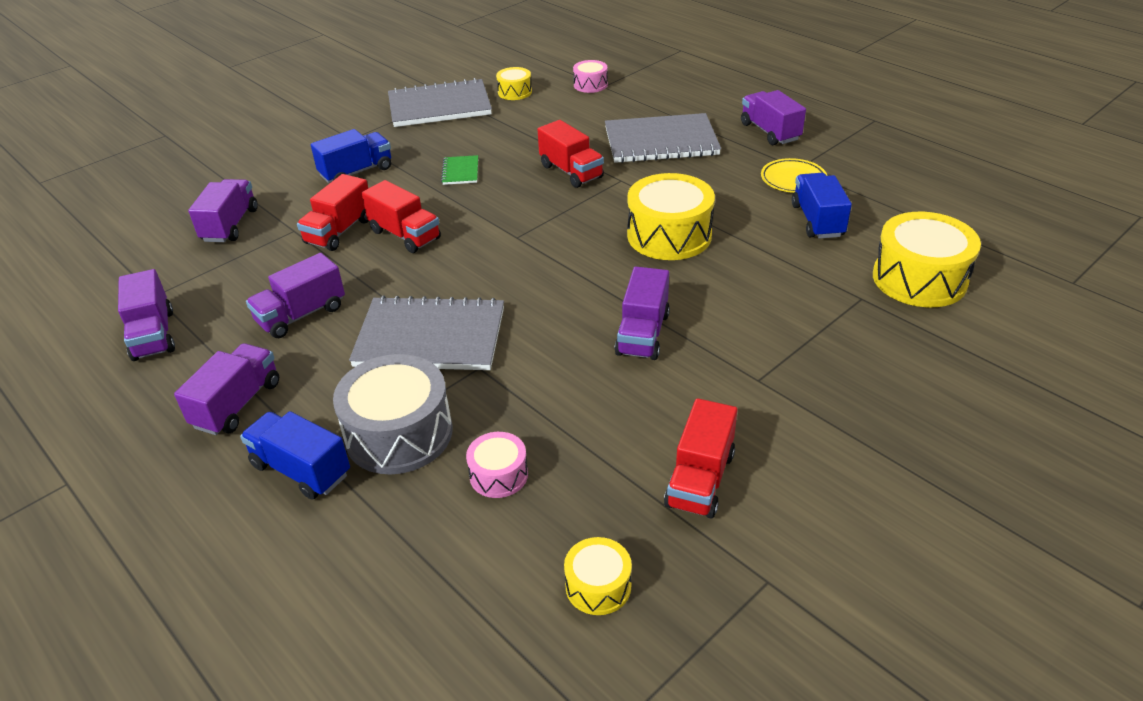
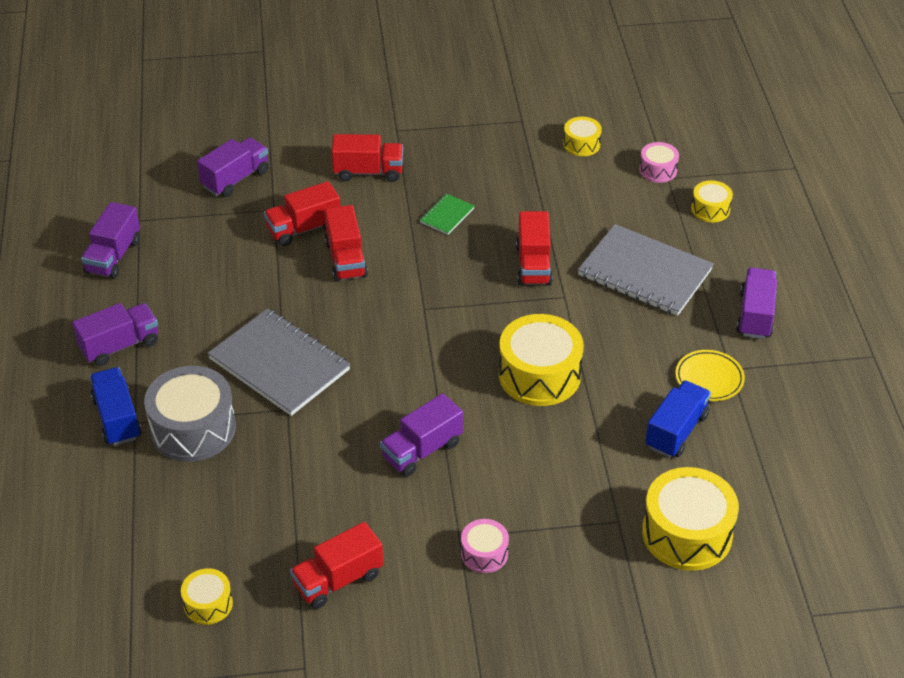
camera: 35 degrees right, 5 degrees up
purple truck [246,253,345,338] -> none
blue truck [311,129,391,183] -> red truck [332,134,403,182]
grey notebook [388,78,492,127] -> none
pink drum [466,432,528,498] -> pink drum moved to [461,519,509,573]
none -> yellow drum [691,180,733,222]

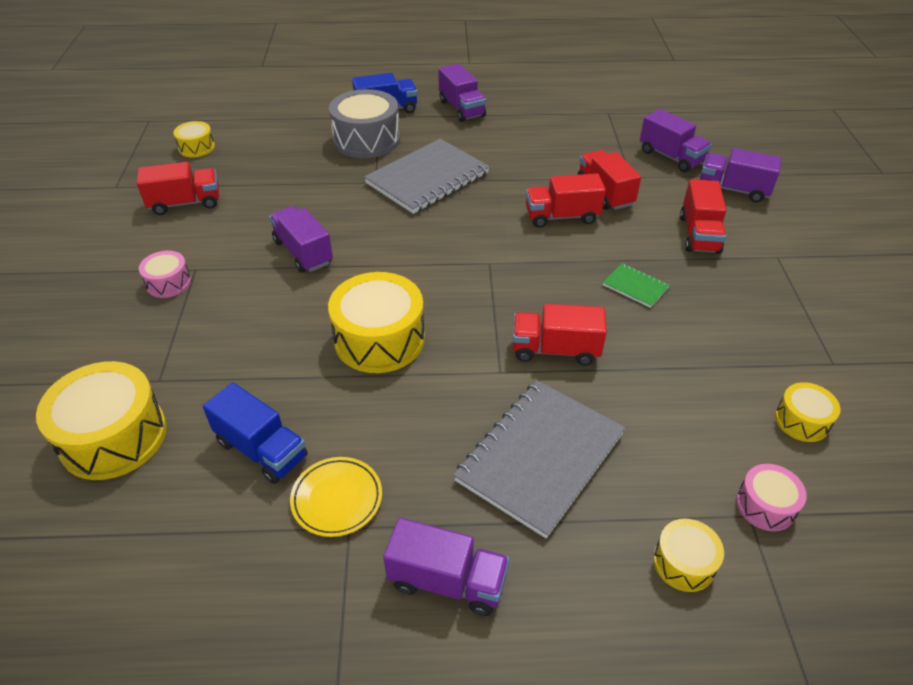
camera: 95 degrees right, 0 degrees up
purple truck [81,202,140,279] -> purple truck moved to [700,148,782,203]
red truck [290,522,383,609] -> red truck turned 105 degrees clockwise [137,162,219,215]

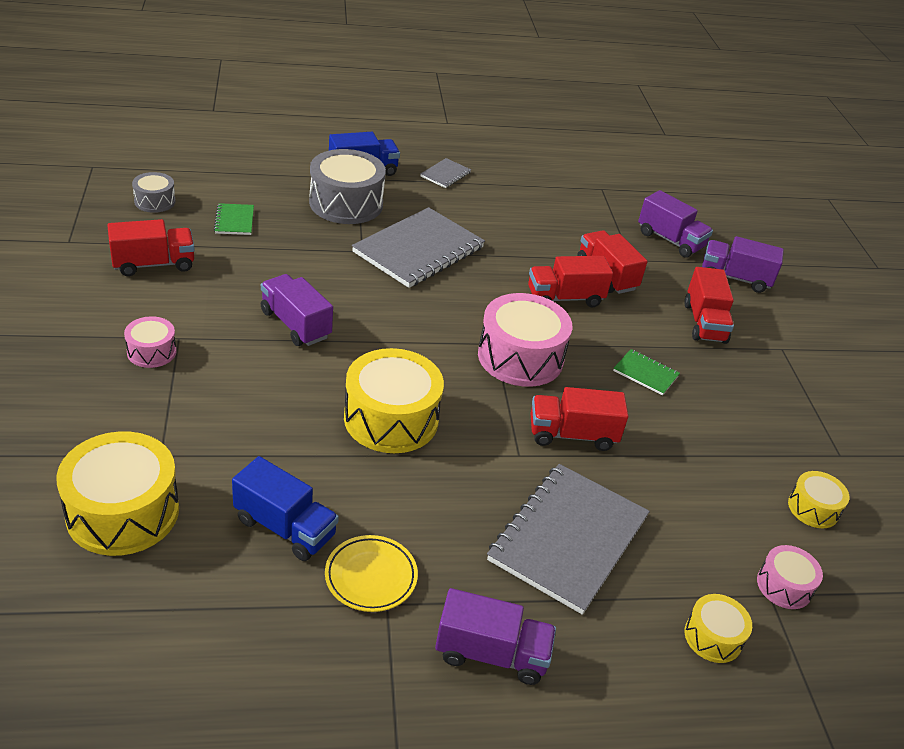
camera: 10 degrees left, 5 degrees down
yellow drum [173,121,215,158] -> grey drum [132,172,175,213]
purple truck [438,63,486,122] -> grey notebook [420,158,471,188]
none -> green notebook [214,203,254,235]
none -> pink drum [478,293,572,387]

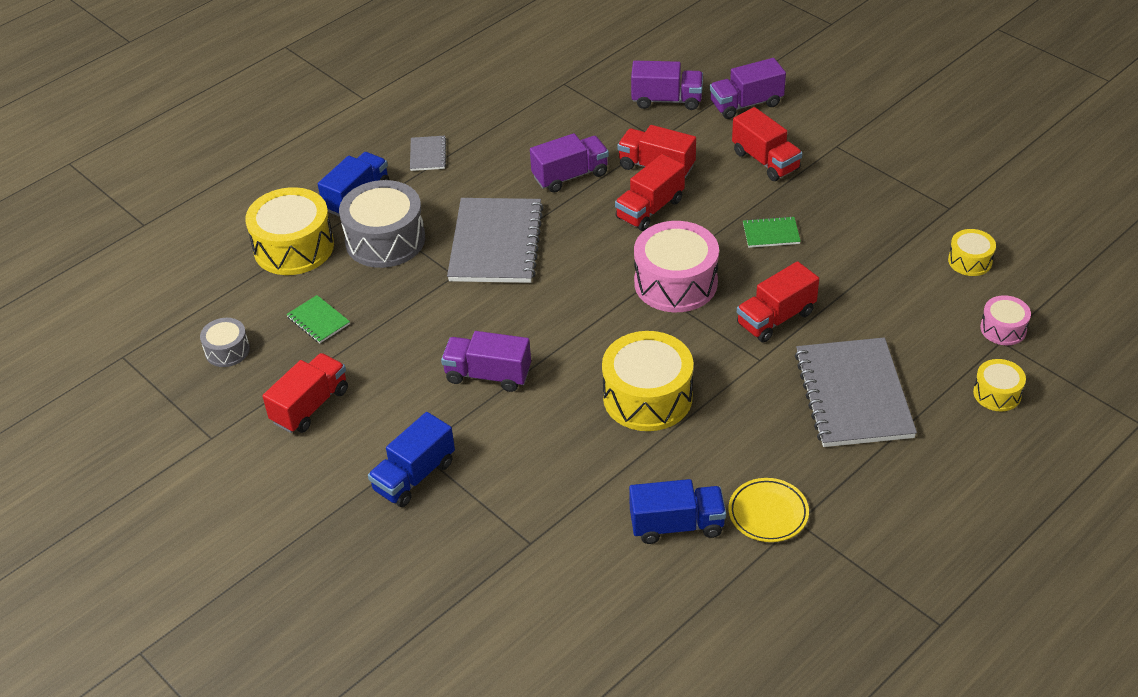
camera: 30 degrees left, 5 degrees up
yellow drum [56,431,179,556] -> yellow drum moved to [245,187,334,275]
pink drum [124,316,177,368] -> blue truck [368,412,455,507]
purple truck [435,588,556,685] -> purple truck moved to [530,133,609,192]

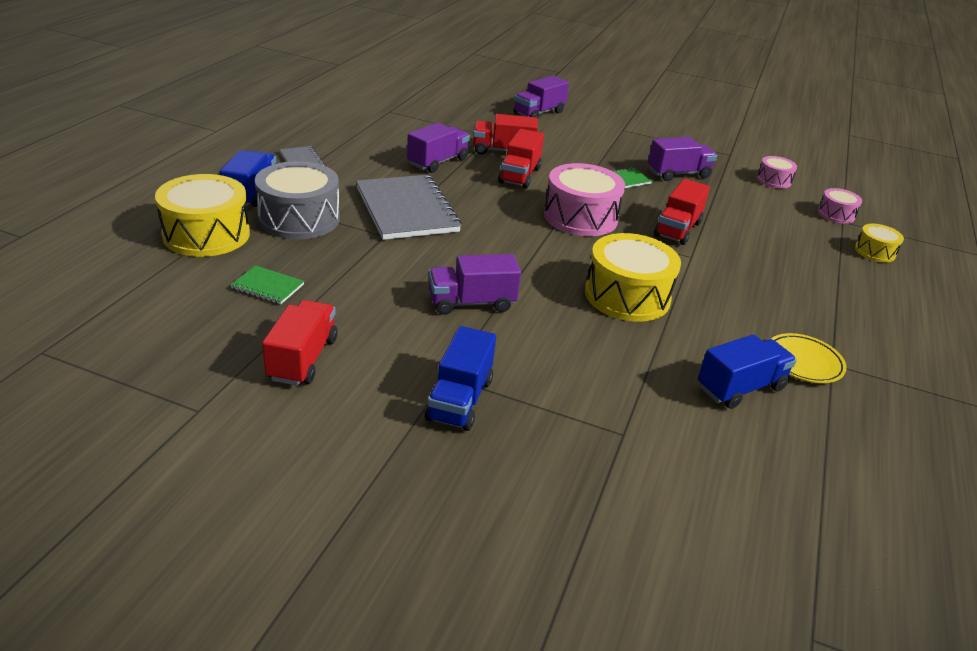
camera: 30 degrees left, 10 degrees down
grey drum [200,318,250,367] -> none
purple truck [631,61,703,110] -> purple truck moved to [648,137,717,181]
red truck [732,107,802,181] -> none
grey notebook [795,337,917,447] -> none
yellow drum [948,229,996,276] -> pink drum [757,156,797,188]

